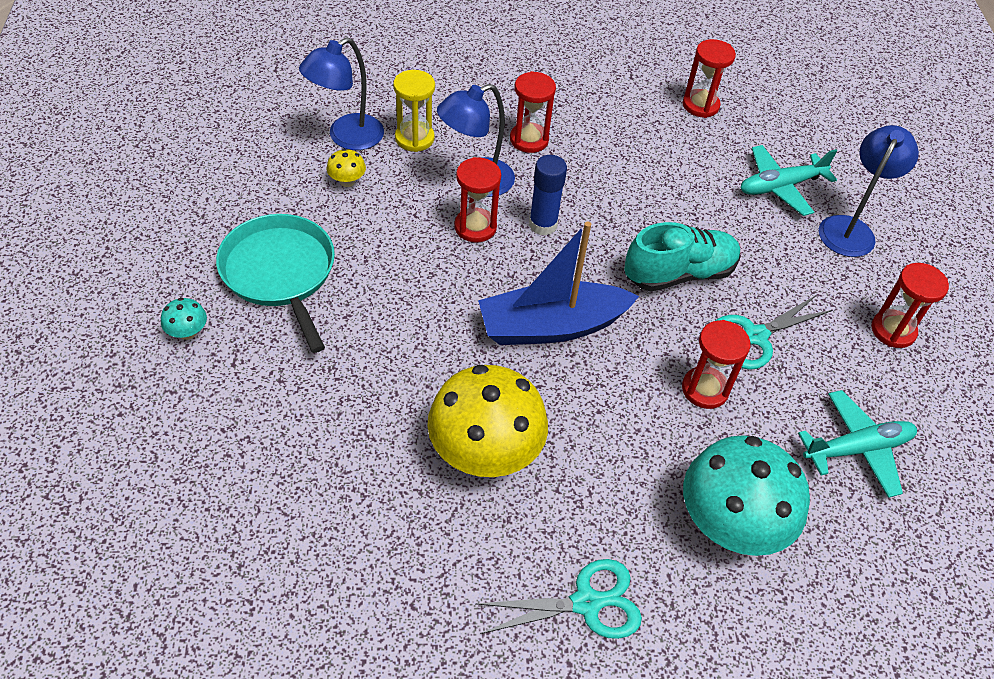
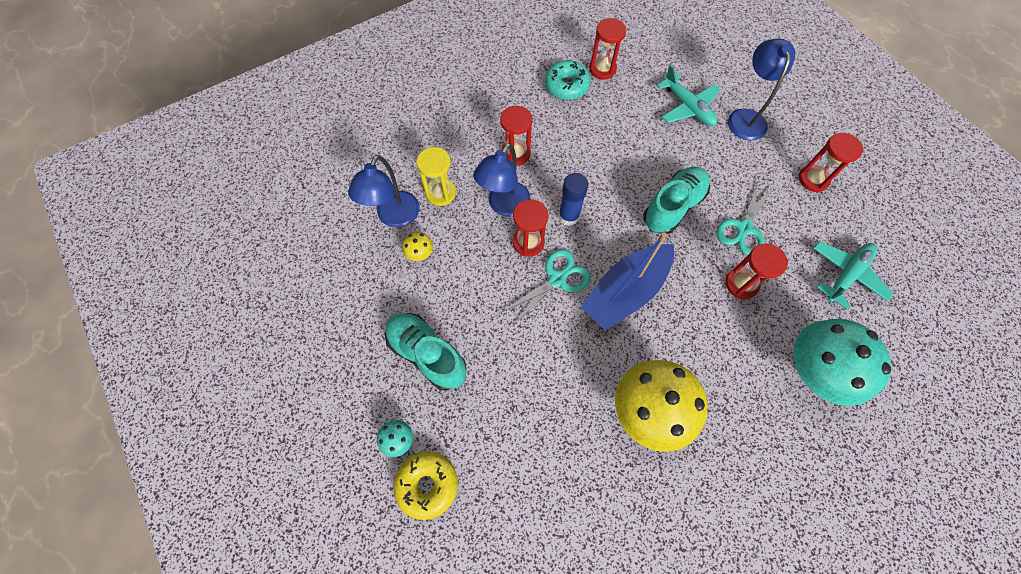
camera: 25 degrees left, 15 degrees up
turquoise pan [216,214,335,353] -> turquoise shoe [385,313,466,390]
turquoise scissors [475,559,642,639] -> turquoise scissors moved to [502,249,591,325]
turquoise plane [740,145,837,216] -> turquoise plane turned 75 degrees counterclockwise [657,65,721,126]
none -> yellow donut [393,451,458,520]
none -> turquoise donut [545,60,591,100]

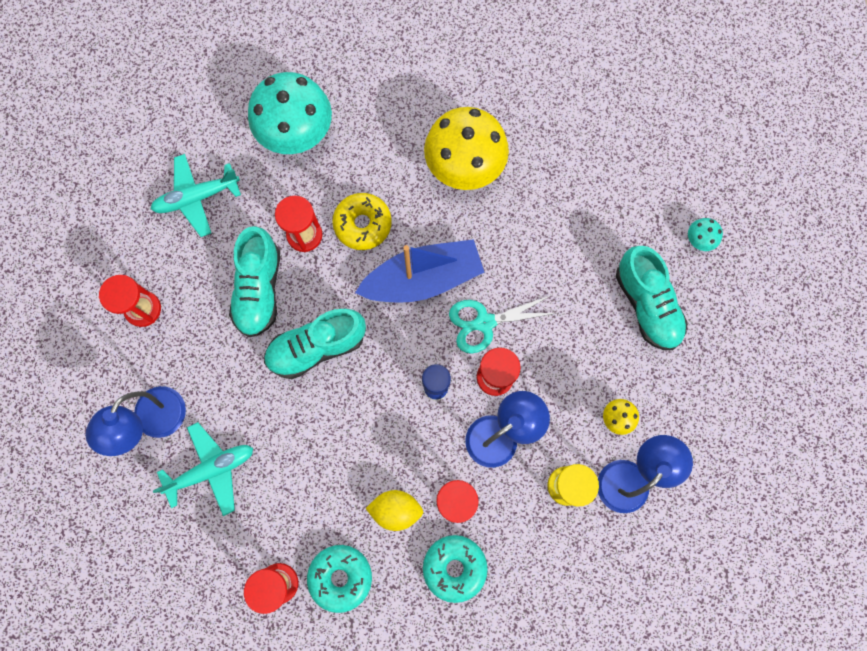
camera: 155 degrees left, 10 degrees up
yellow donut [393,451,458,520] -> yellow donut moved to [332,193,392,250]
turquoise plane [657,65,721,126] -> turquoise plane turned 75 degrees clockwise [153,422,253,516]
turquoise scissors [716,179,774,256] -> turquoise shoe [229,226,280,337]
none -> yellow lemon [366,490,423,531]
none -> turquoise donut [423,535,488,603]

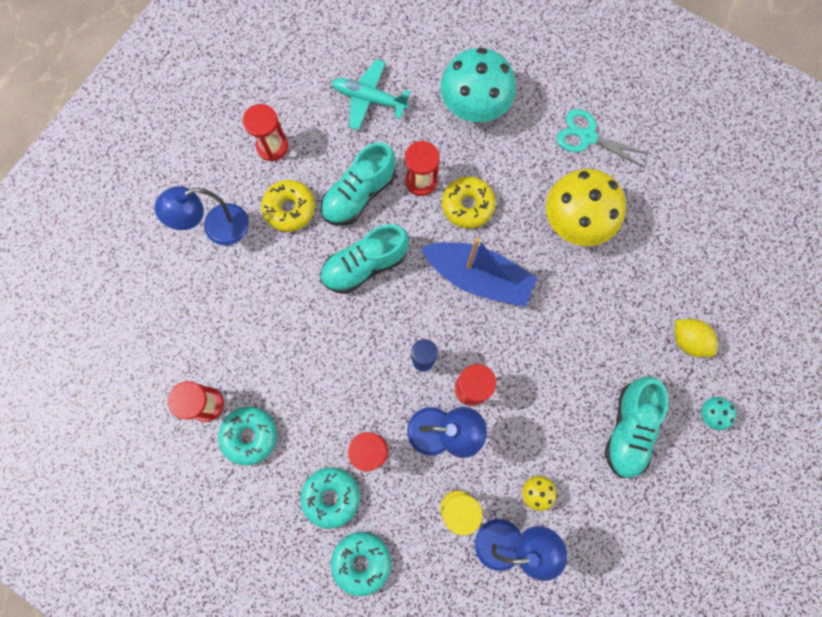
camera: 40 degrees right, 0 degrees up
turquoise plane [153,422,253,516] -> none
turquoise shoe [264,309,366,379] -> turquoise shoe turned 45 degrees counterclockwise [320,224,409,294]
yellow lemon [366,490,423,531] -> yellow lemon moved to [675,319,717,357]
turquoise scissors [449,295,556,353] -> turquoise scissors moved to [557,109,650,168]
none -> yellow donut [261,180,315,232]
none -> turquoise donut [331,532,391,596]

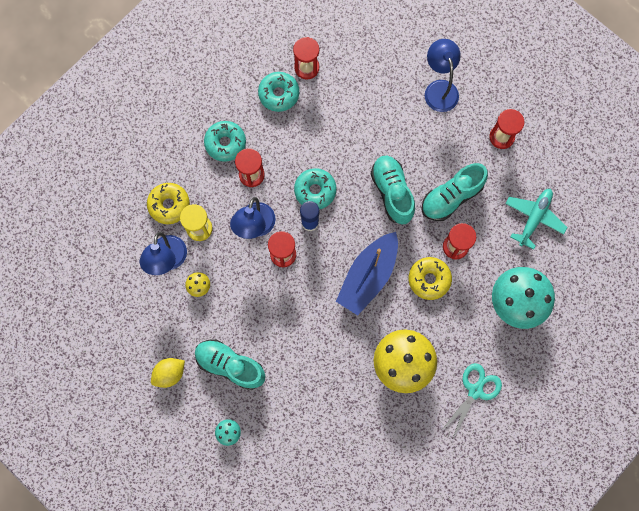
camera: 100 degrees right, 0 degrees up
yellow donut [261,180,315,232] -> yellow donut moved to [147,183,190,224]
turquoise shoe [321,142,395,226] -> turquoise shoe turned 90 degrees counterclockwise [422,163,488,221]
turquoise donut [331,532,391,596] -> turquoise donut moved to [294,168,336,209]
yellow lemon [675,319,717,357] -> yellow lemon moved to [151,358,185,388]

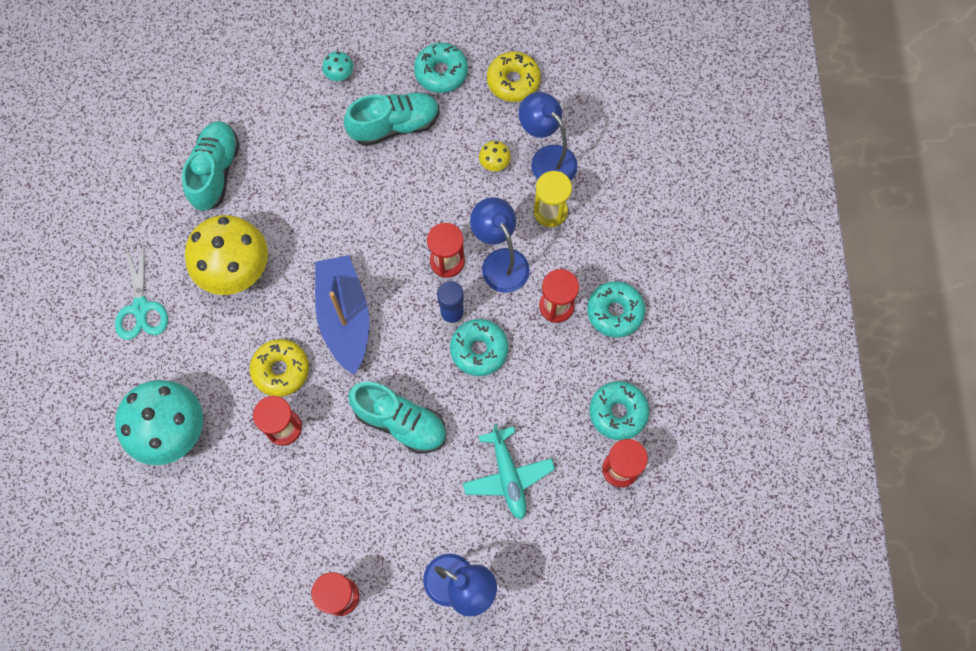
camera: 135 degrees right, 5 degrees down
yellow donut [147,183,190,224] -> yellow donut moved to [487,51,541,102]
yellow lemon [151,358,185,388] -> turquoise donut [414,43,468,93]
turquoise shoe [422,163,488,221] -> turquoise shoe moved to [182,121,240,211]
turquoise plane [505,189,568,250] -> turquoise plane moved to [463,424,555,520]

